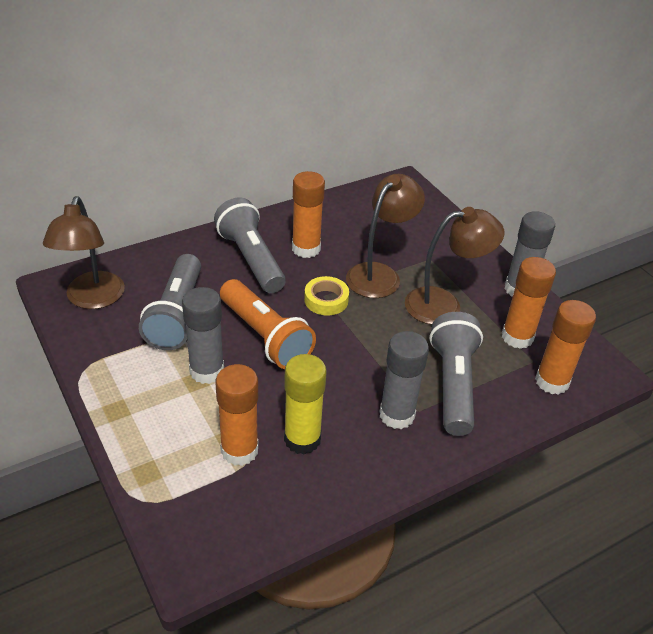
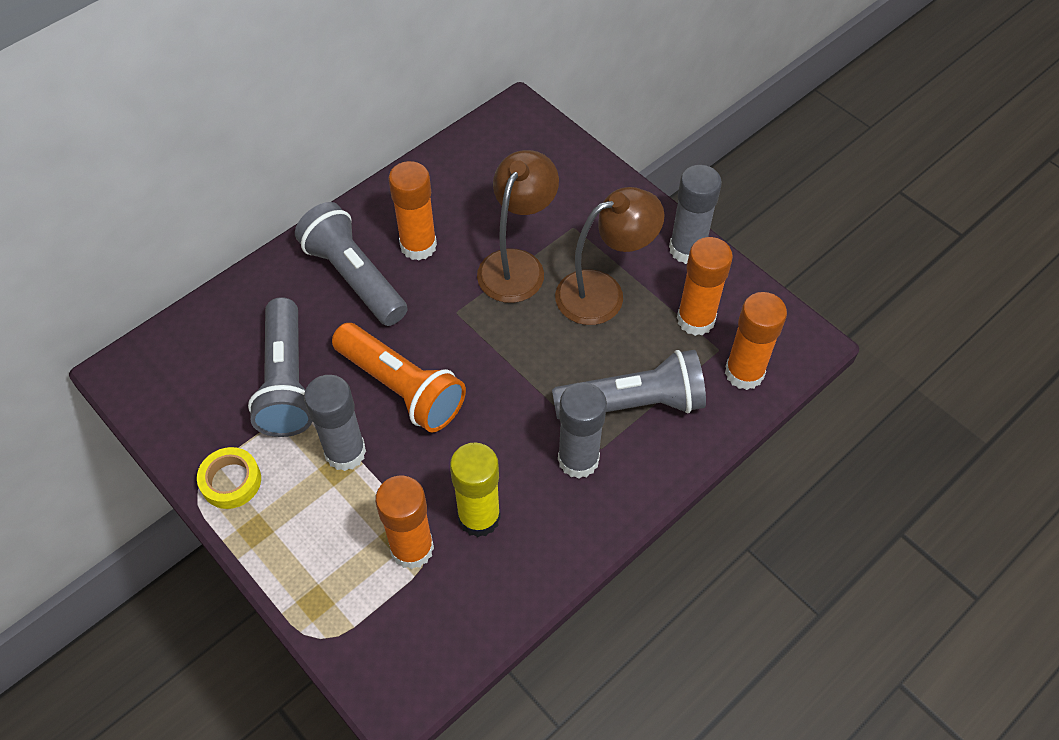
camera: 10 degrees left, 15 degrees up
brown lamp [43,196,125,309] -> none
yellow tape [304,276,349,316] -> yellow tape moved to [197,447,261,509]
grey flashlight [429,312,483,436] -> grey flashlight turned 90 degrees clockwise [552,350,706,420]

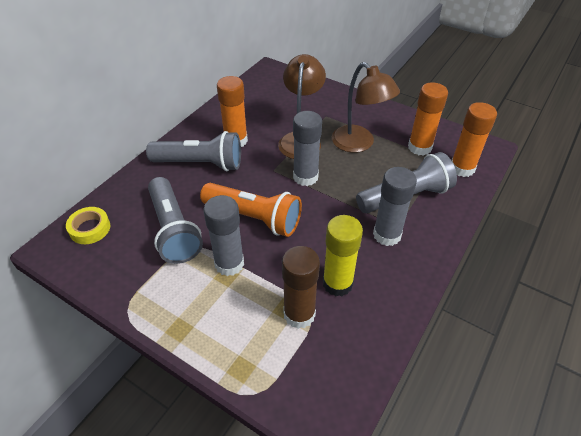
camera: 15 degrees left, 10 degrees down
yellow tape [197,447,261,509] -> yellow tape moved to [66,207,110,244]
grey flashlight [295,202,408,326] -> grey flashlight turned 150 degrees clockwise [146,131,241,171]
orange glue stick [375,476,434,569] -> brown glue stick [282,246,320,329]
brown lamp [555,187,665,325] -> brown lamp turned 90 degrees clockwise [332,62,400,153]
grey glue stick [669,165,722,264] -> grey glue stick moved to [293,111,322,186]

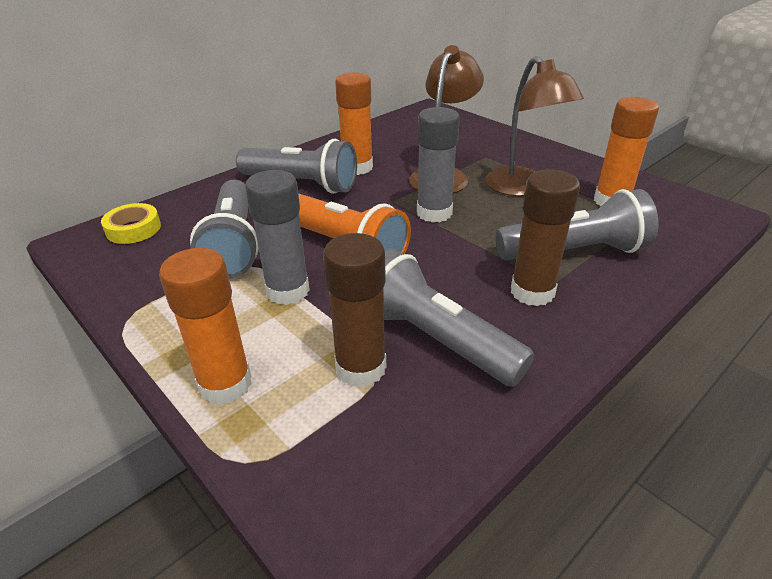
camera: 15 degrees right, 10 degrees down
yellow glue stick [323,215,363,296] -> grey flashlight [383,248,534,387]
grey glue stick [373,167,417,246] -> brown glue stick [511,169,580,306]
orange glue stick [451,102,497,177] -> orange glue stick moved to [159,248,252,405]

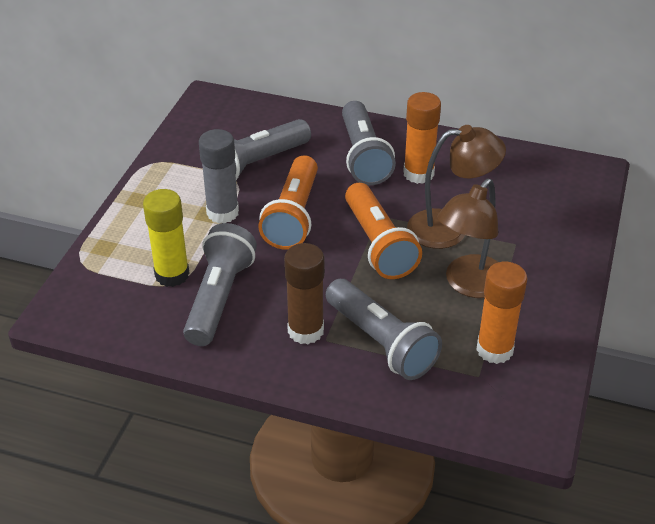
camera: 60 degrees right, 5 degrees up
yellow tape [101,203,161,244] -> none
orange glue stick [159,248,252,405] -> none
brown glue stick [323,233,386,387] -> yellow glue stick [143,189,189,287]
grey glue stick [417,107,460,223] -> orange flashlight [345,183,422,279]

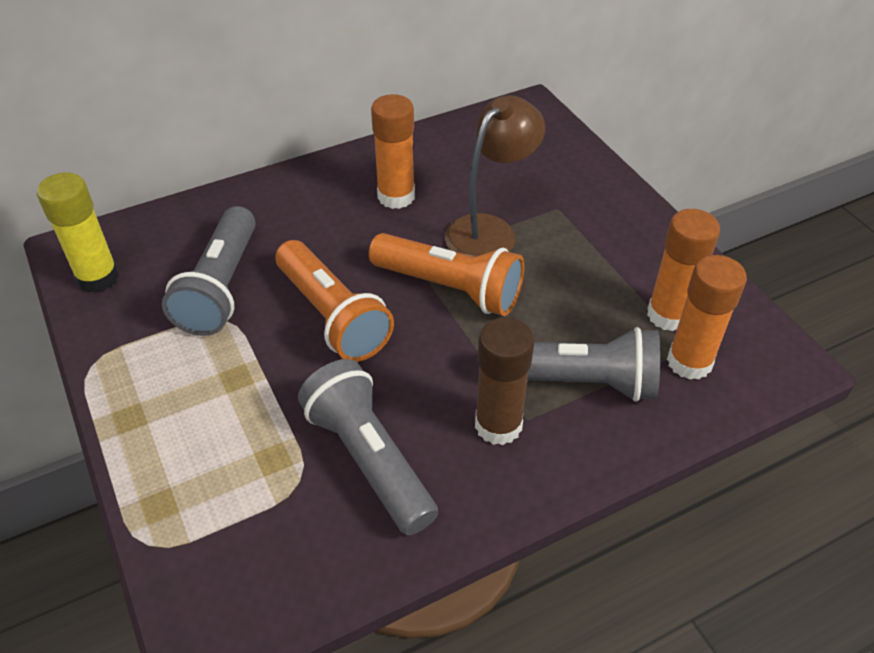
camera: 45 degrees left, 5 degrees up
yellow glue stick [143,189,189,287] -> yellow glue stick moved to [37,172,119,293]
grey glue stick [199,129,239,223] -> none
grey flashlight [342,101,396,185] -> none
brown lamp [437,179,498,298] -> none
none -> orange glue stick [667,255,747,380]

